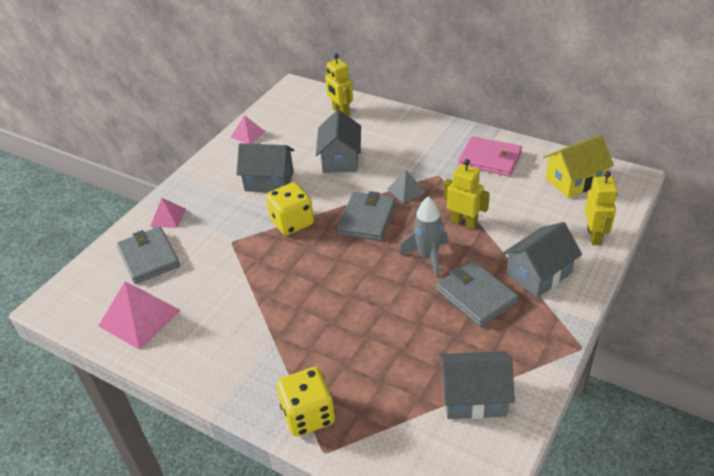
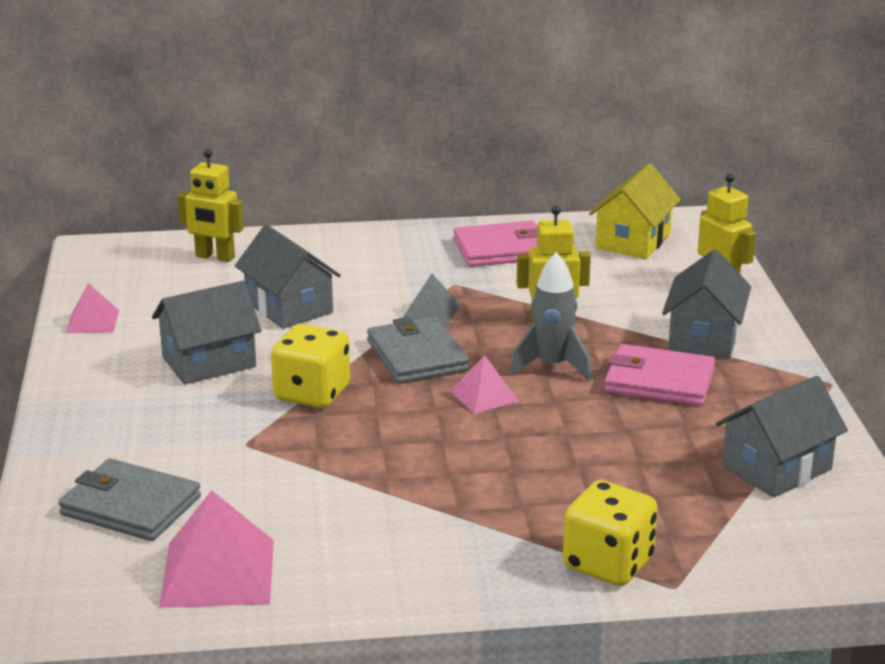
camera: 40 degrees left, 15 degrees down
pink pyramid [150,198,186,228] -> pink pyramid moved to [450,355,519,414]
grey wallet [436,261,518,327] -> pink wallet [604,344,715,406]

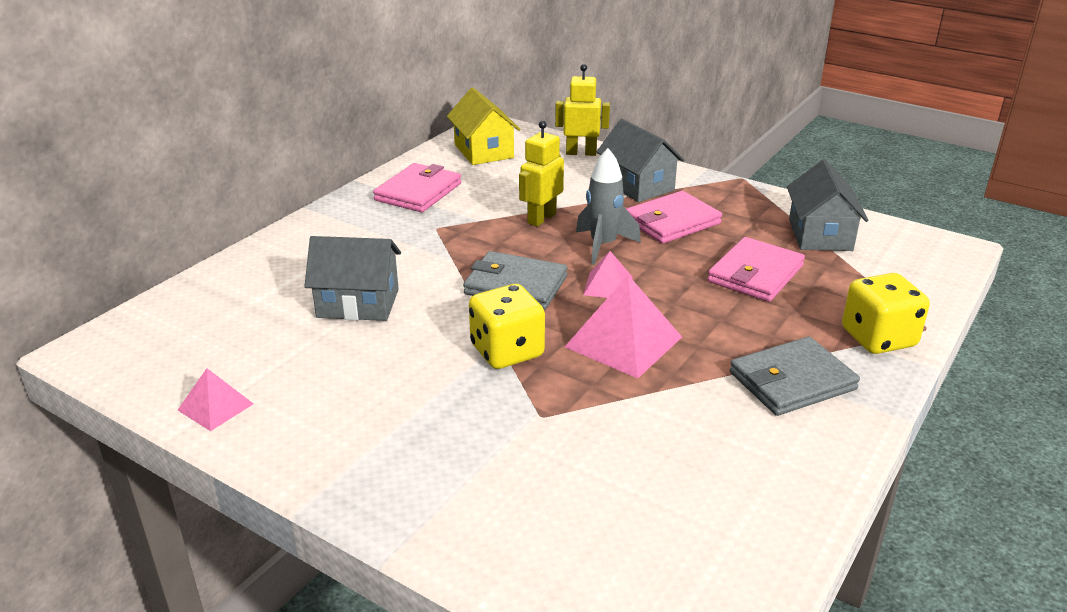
camera: 50 degrees left, 5 degrees up
grey wallet [58,458,201,541] -> grey wallet moved to [730,337,860,416]
grey house [152,281,262,384] -> none
pink pyramid [159,490,274,608] -> pink pyramid moved to [565,275,682,378]
yellow robot [178,149,244,262] -> none
grey pyramid [402,274,461,326] -> none
none -> pink wallet [707,237,805,302]

